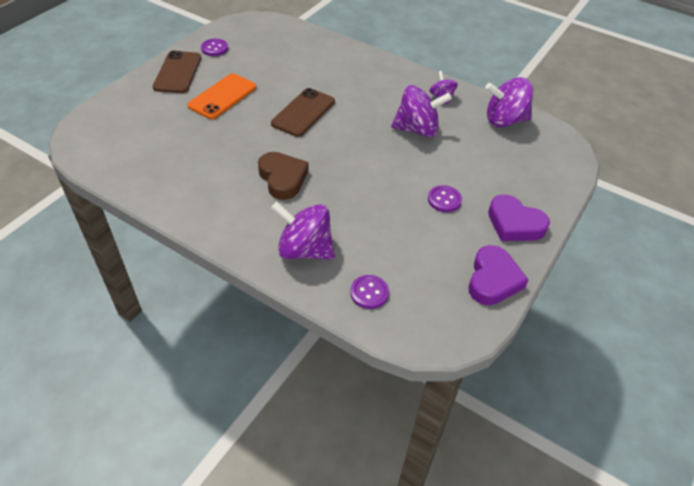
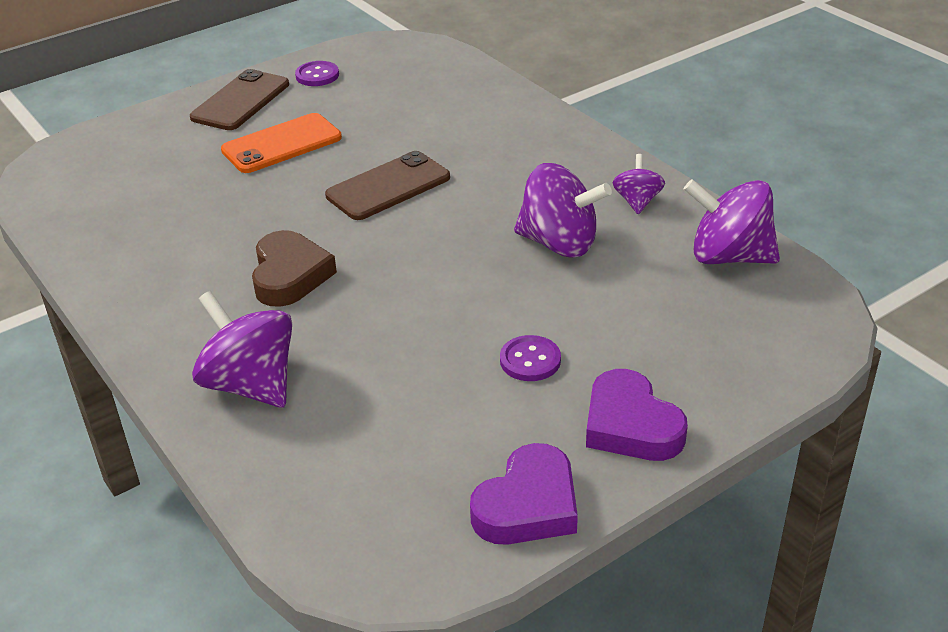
camera: 25 degrees right, 10 degrees down
purple button [350,275,389,309] -> none

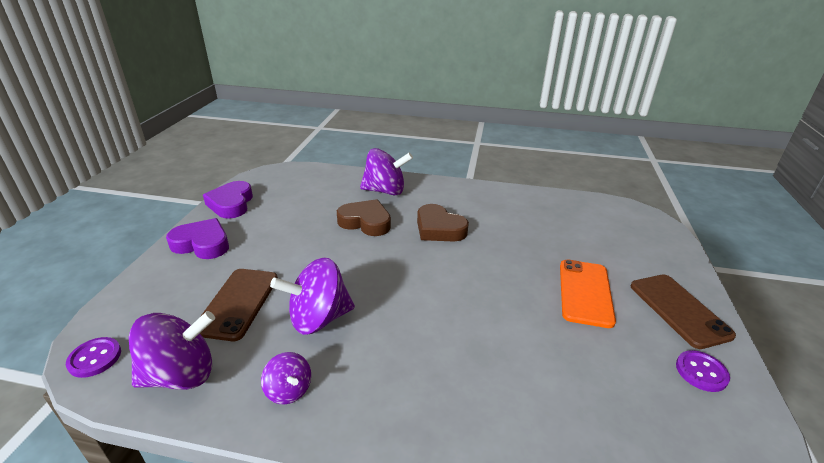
camera: 135 degrees right, 5 degrees down
brown phone [325,151,450,220] -> brown phone moved to [199,269,278,341]
purple button [500,335,561,381] -> purple button moved to [66,337,121,378]
none -> brown heart [337,199,391,236]

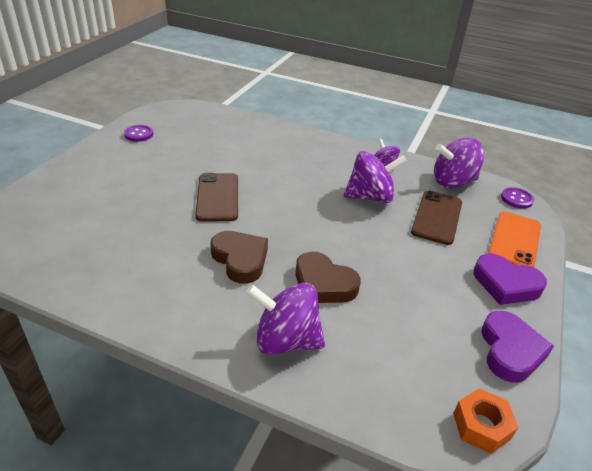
camera: 170 degrees left, 5 degrees up
orange phone [560,260,616,328] -> orange phone moved to [488,212,541,267]
brown phone [631,275,736,349] -> brown phone moved to [195,173,238,221]
none -> orange nut [453,388,519,454]

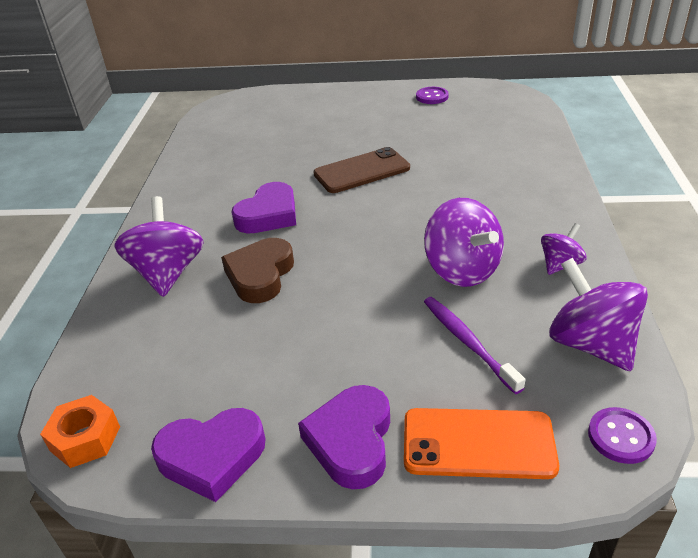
camera: 75 degrees right, 0 degrees up
brown heart [210,231,268,284] -> purple heart [231,182,296,233]
brown phone [411,191,462,245] -> purple toothbrush [424,297,525,394]

